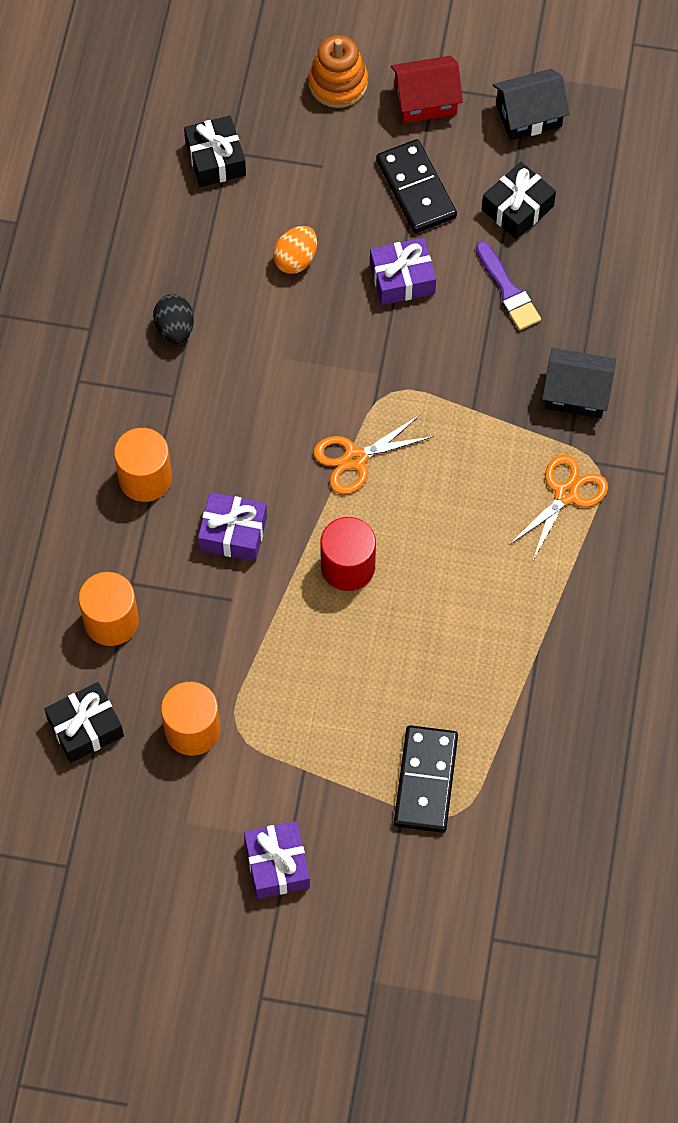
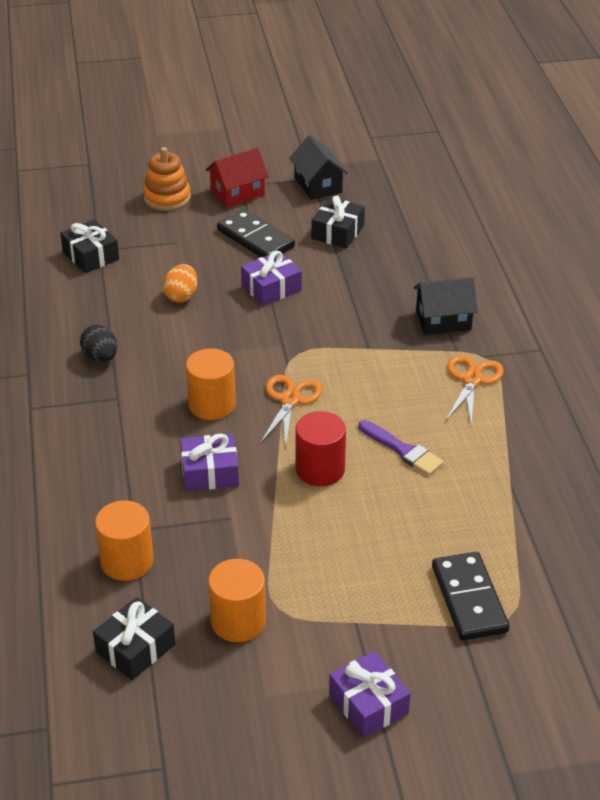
camera: 20 degrees left, 25 degrees down
orange cylinder [114,428,172,502] -> orange cylinder moved to [186,348,236,420]
orange scissors [314,414,434,494] -> orange scissors turned 150 degrees clockwise [260,375,323,447]
purple brush [476,241,541,330] -> purple brush moved to [359,420,444,475]
black house [493,69,570,141] -> black house turned 75 degrees counterclockwise [289,135,348,200]

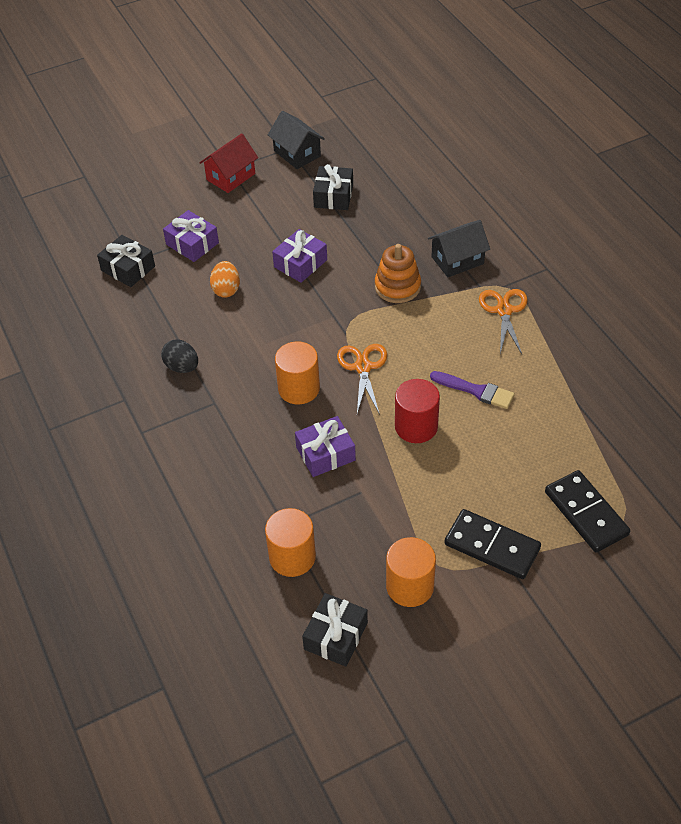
camera: 15 degrees left, 10 degrees up
orange stacking toy [143,147,191,211] -> orange stacking toy moved to [375,244,421,303]
black domino [217,209,295,257] -> black domino moved to [444,509,541,579]
purple gift [329,651,411,738] -> purple gift moved to [163,210,219,262]

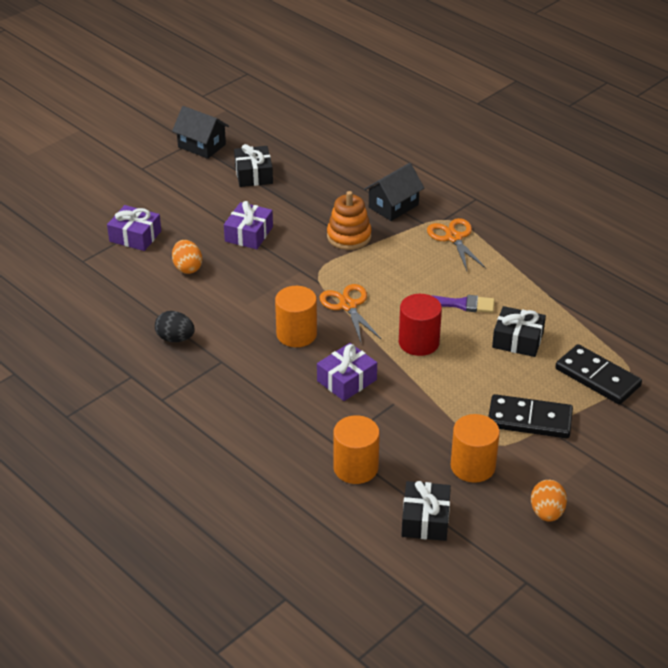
camera: 20 degrees left, 10 degrees down
black gift [97,235,155,287] -> black gift moved to [492,306,546,357]
red house [199,133,258,193] -> none
none -> orange egg [531,480,567,522]

